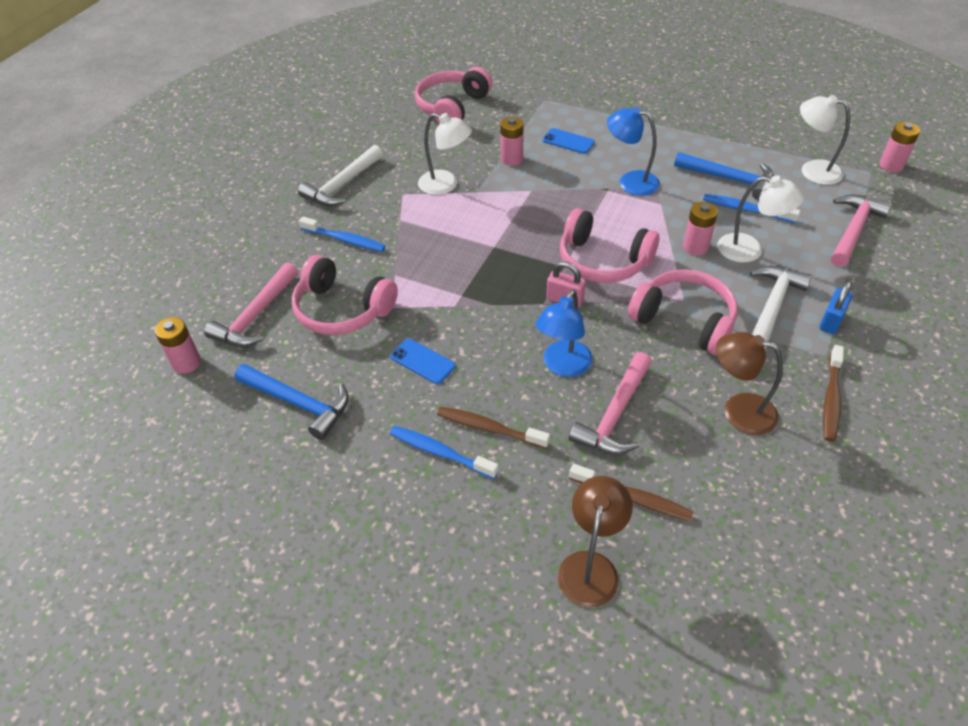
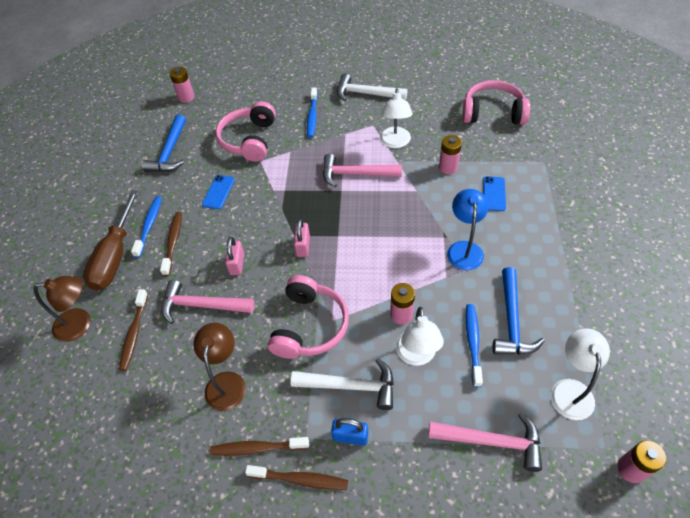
camera: 70 degrees right, 5 degrees up
pink hammer [204,262,298,347] -> pink hammer moved to [323,154,402,187]
blue lamp [535,290,593,377] -> pink padlock [225,237,244,275]
pink headphones [560,208,659,283] -> none
none -> brown screwdriver [83,190,139,291]
none -> brown toothbrush [245,465,348,490]

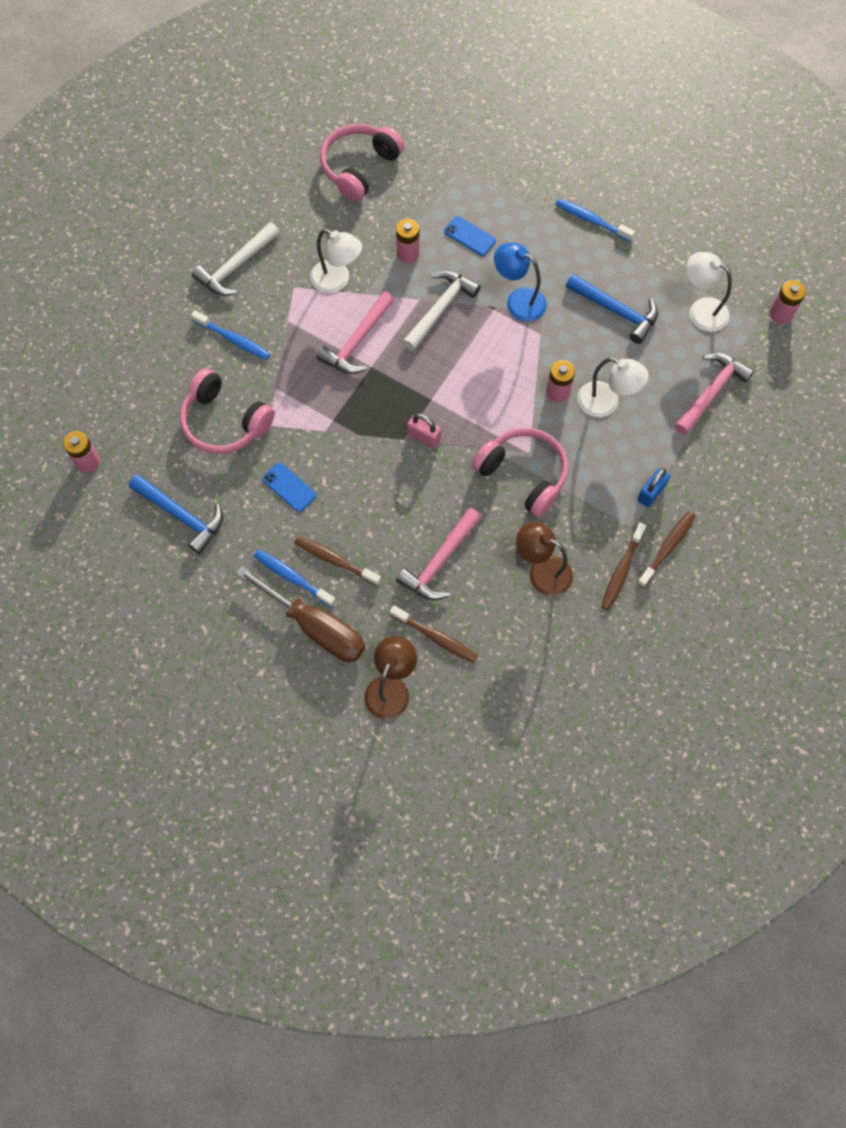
camera: 65 degrees left, 15 degrees up
pink padlock [225,237,244,275] -> none
white hammer [291,358,394,410] -> white hammer moved to [402,270,481,351]
blue toothbrush [466,304,483,387] -> blue toothbrush moved to [556,198,635,242]

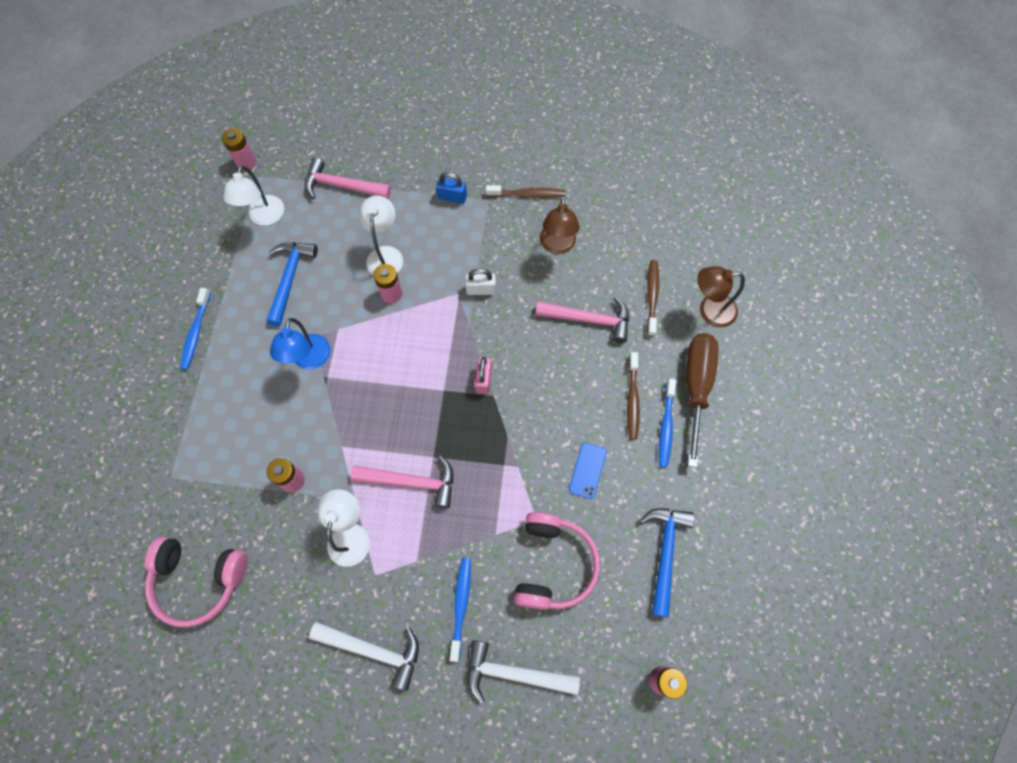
camera: 115 degrees left, 0 degrees up
white hammer [402,270,481,351] -> white hammer moved to [468,640,580,704]
blue phone [444,216,496,256] -> none
pink headphones [472,428,568,517] -> white padlock [465,269,496,295]
brown toothbrush [637,512,695,588] -> none

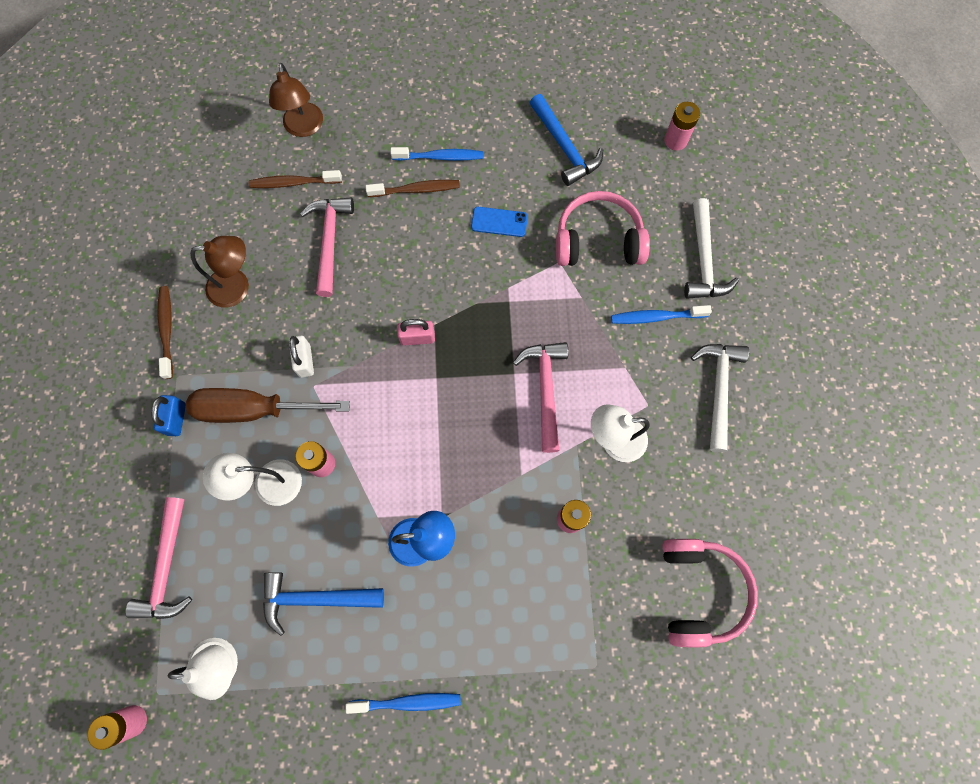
camera: 100 degrees left, 5 degrees up
blue hammer [640,508,695,618] -> blue hammer turned 120 degrees counterclockwise [530,94,603,186]
brown screwdriver [686,333,718,468] -> brown screwdriver moved to [186,388,350,423]

